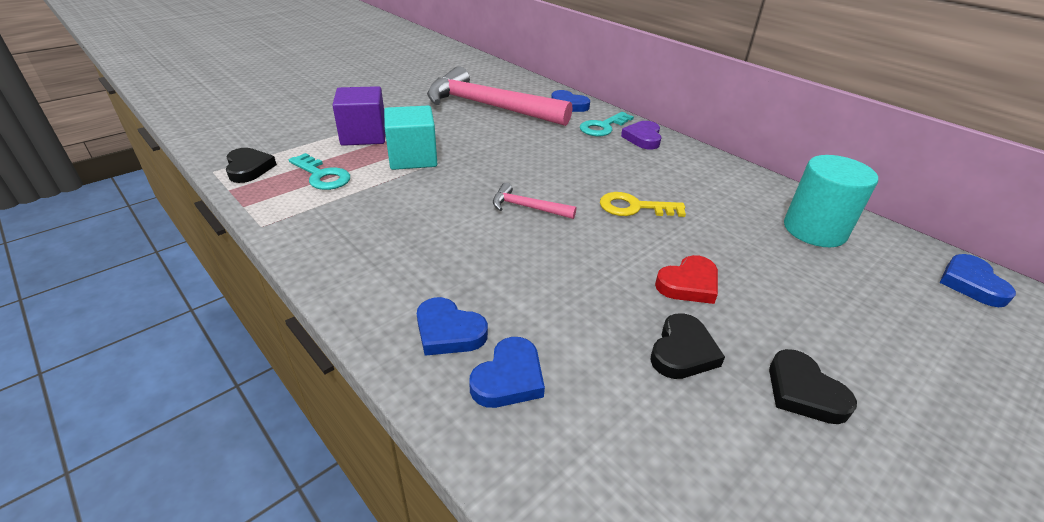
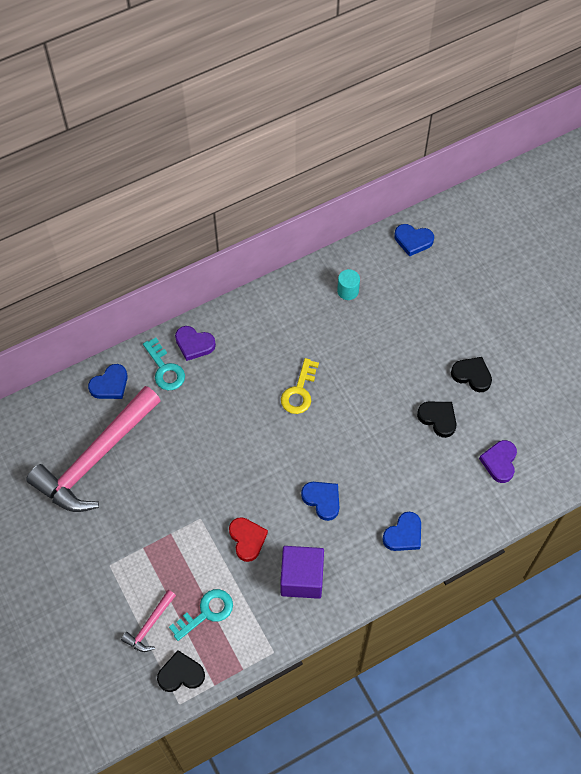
camera: 75 degrees left, 25 degrees up
purple cube [332,86,385,146] -> purple cube moved to [280,546,324,599]
turquoise cube [384,106,437,170] -> none
blue heart [469,337,545,408] -> blue heart moved to [301,482,339,521]
pink hammer [493,183,577,219] -> pink hammer moved to [121,590,176,652]
red heart [655,255,718,304] -> red heart moved to [229,517,268,562]
black heart [769,349,857,424] -> black heart turned 135 degrees counterclockwise [451,357,492,392]
turquoise cylinder [784,155,878,247] -> turquoise cylinder [337,269,360,300], size x0.53
none -> purple heart [479,440,517,483]

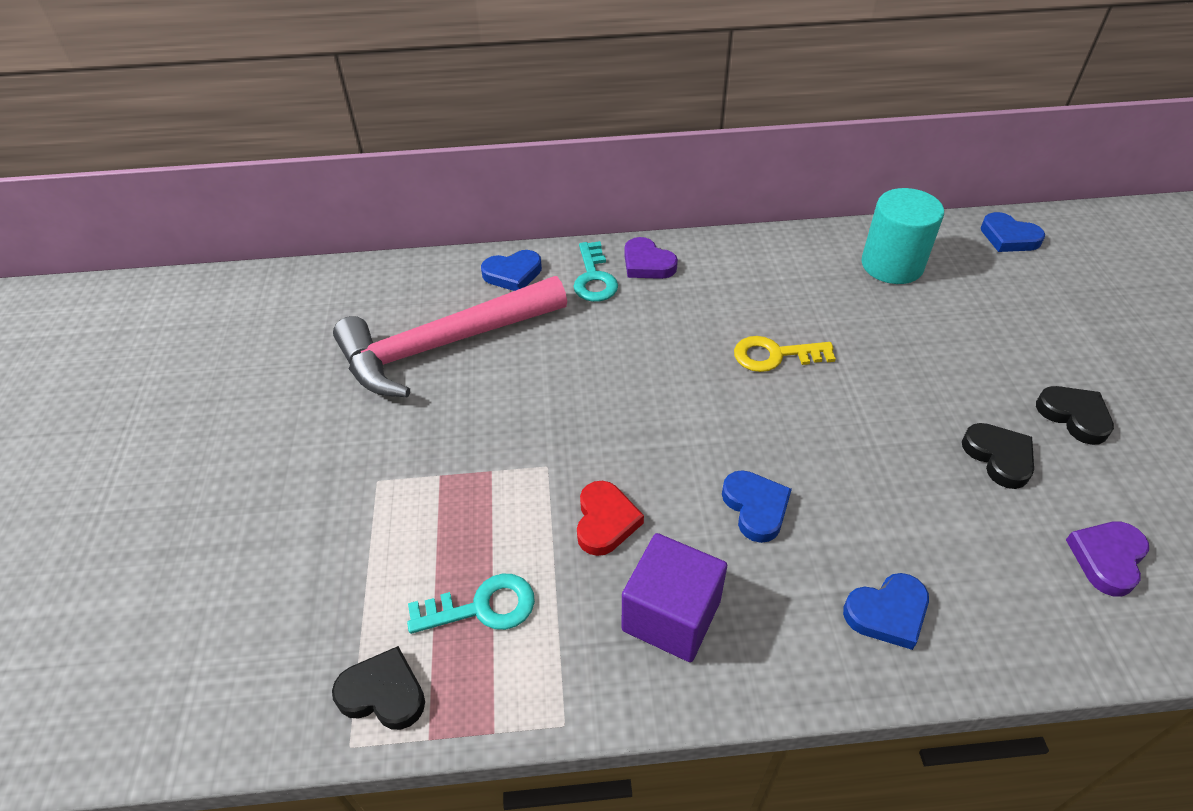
camera: 25 degrees right, 15 degrees down
pink hammer [121,590,176,652] -> none
yellow key [281,358,319,414] -> yellow key turned 45 degrees clockwise [734,336,836,372]
turquoise cylinder [337,269,360,300] -> turquoise cylinder [862,188,944,284], size x1.90

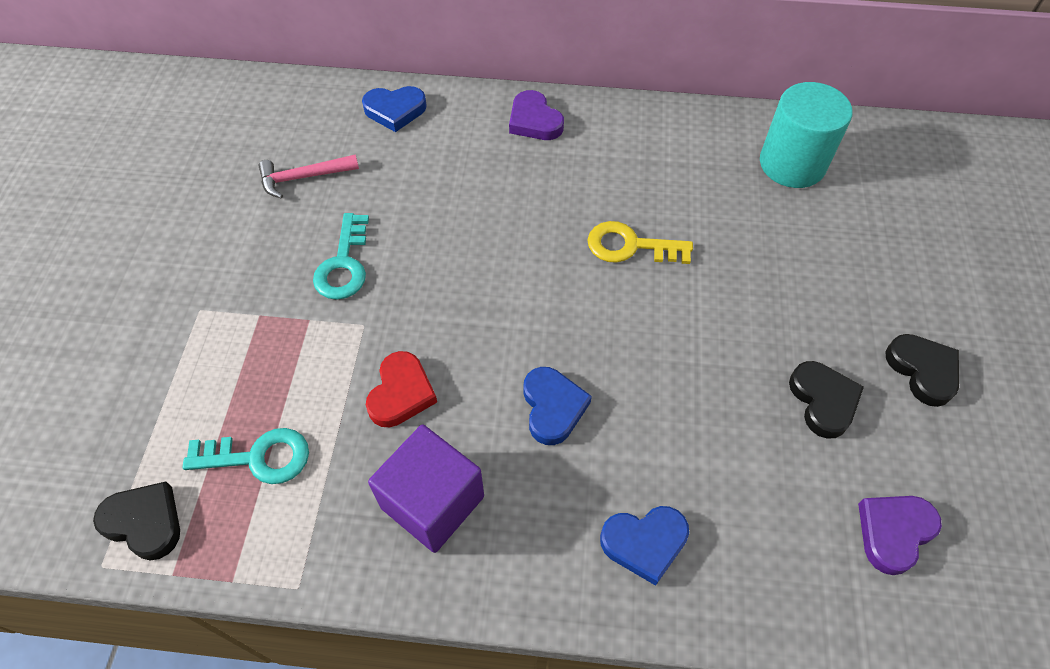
camera: 10 degrees right, 10 degrees up
pink hammer [333,276,567,397] -> pink hammer [258,154,359,199], size x0.42
turquoise key [573,241,618,302] -> turquoise key moved to [313,213,369,300]
blue heart [981,212,1045,252] -> none

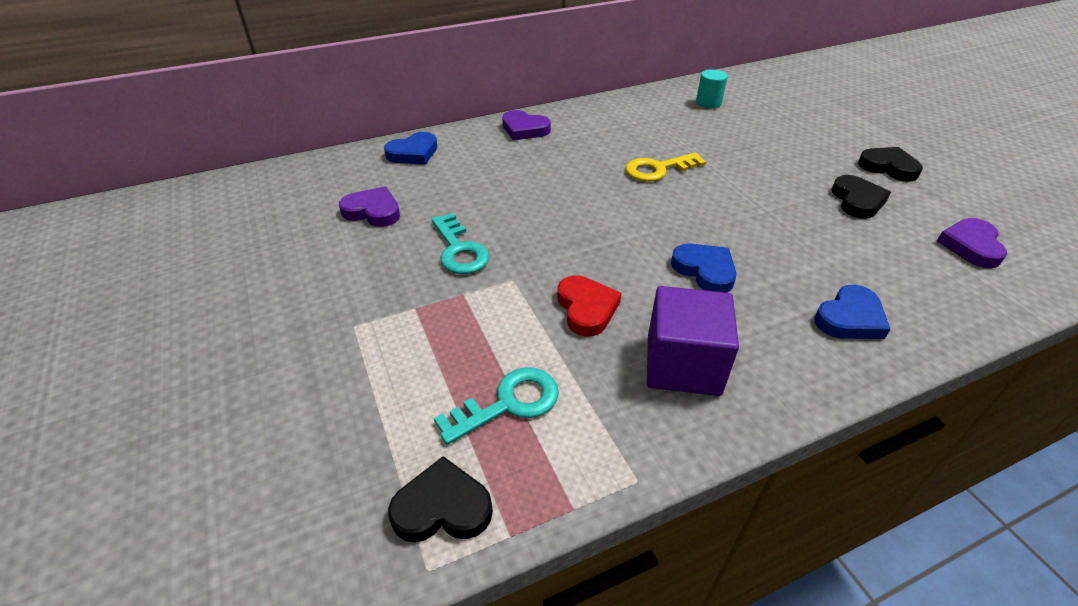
camera: 30 degrees left, 15 degrees down
pink hammer [258,154,359,199] -> purple heart [339,187,400,227]
turquoise cylinder [760,82,852,188] -> turquoise cylinder [696,69,728,108], size x0.53
black heart [789,361,864,439] -> black heart turned 45 degrees clockwise [832,175,891,219]

